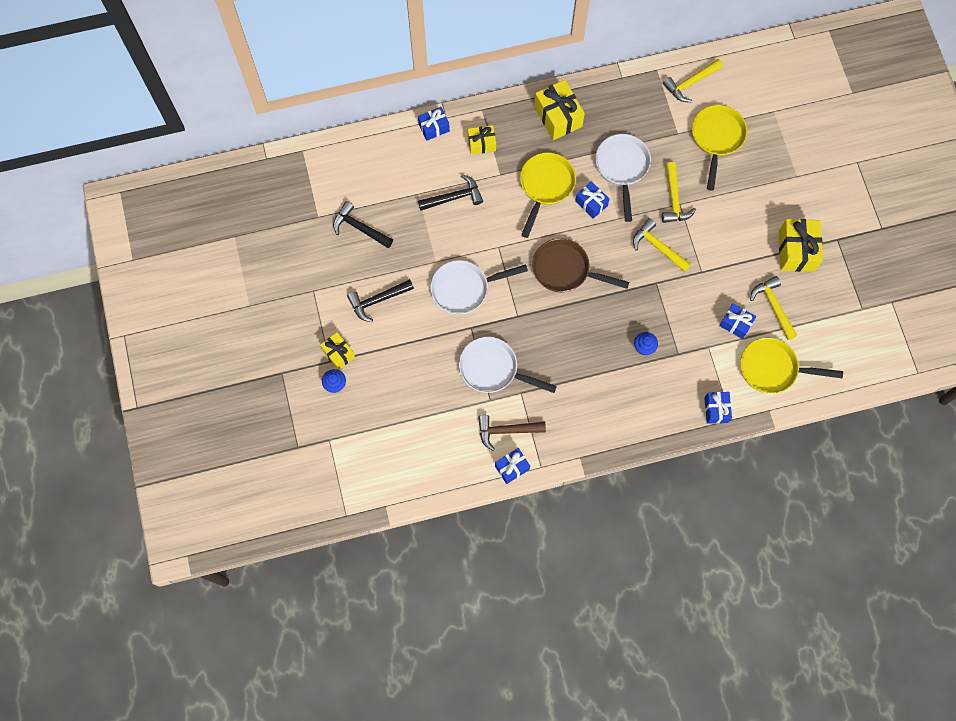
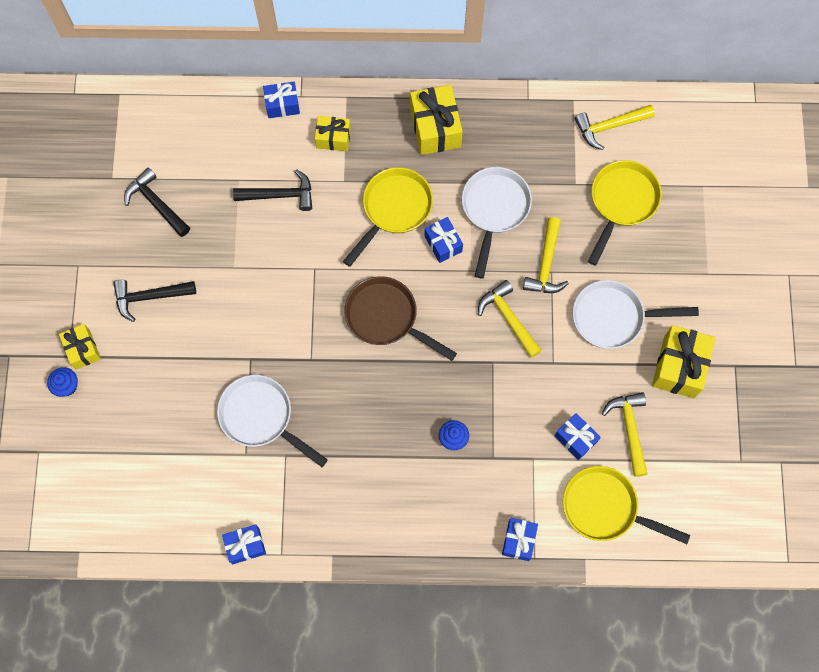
camera: 15 degrees right, 0 degrees up
white pan [430,260,528,315] -> white pan moved to [573,280,699,349]
brown hammer [478,415,546,451] -> none

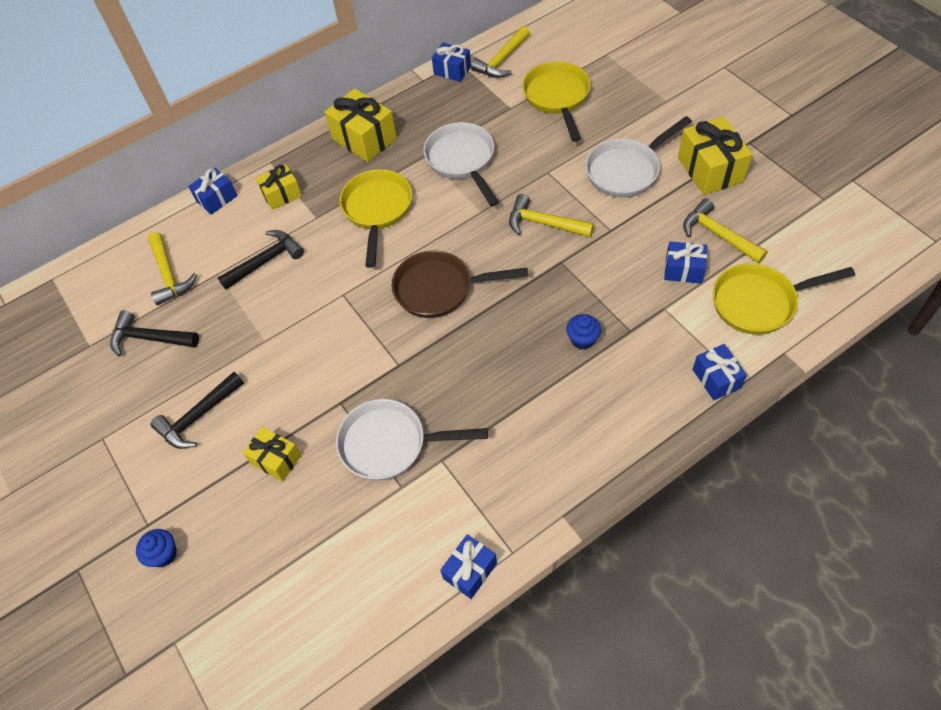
camera: 30 degrees left, 15 degrees down
yellow gift [59,324,101,370] -> yellow gift moved to [243,427,302,482]
blue gift [424,217,463,263] -> blue gift moved to [432,43,471,82]
yellow hammer [523,217,569,293] -> yellow hammer moved to [148,232,197,306]

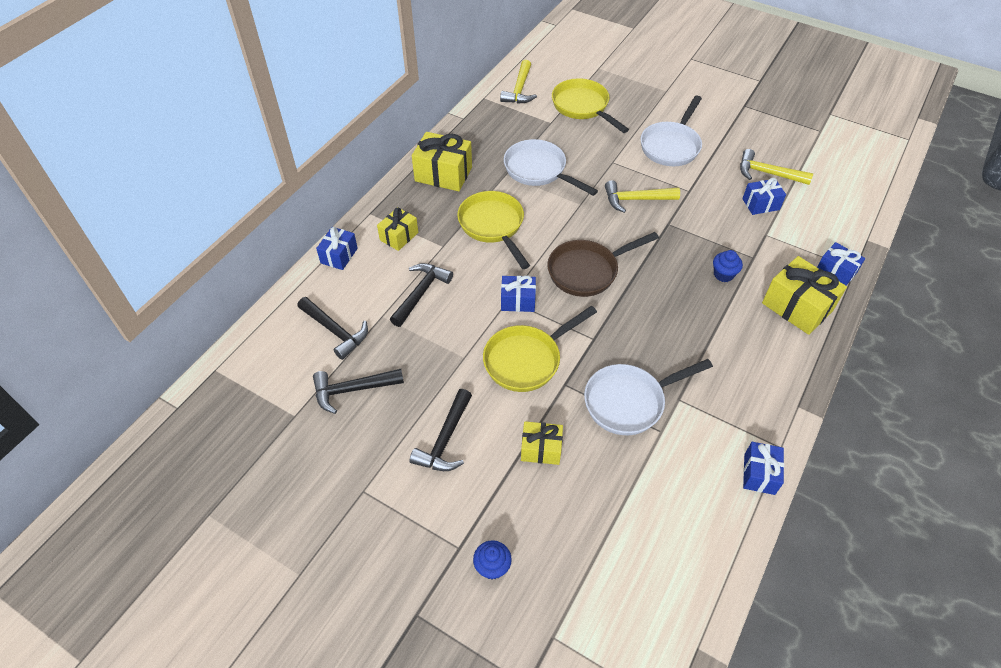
camera: 30 degrees left, 5 degrees down
yellow hammer [148,232,197,306] -> black hammer [297,297,368,360]
blue gift [432,43,471,82] -> blue gift moved to [501,275,536,312]
yellow gift [678,116,752,195] -> yellow gift moved to [762,256,847,335]
yellow pan [713,263,855,335] -> yellow pan moved to [483,306,597,392]

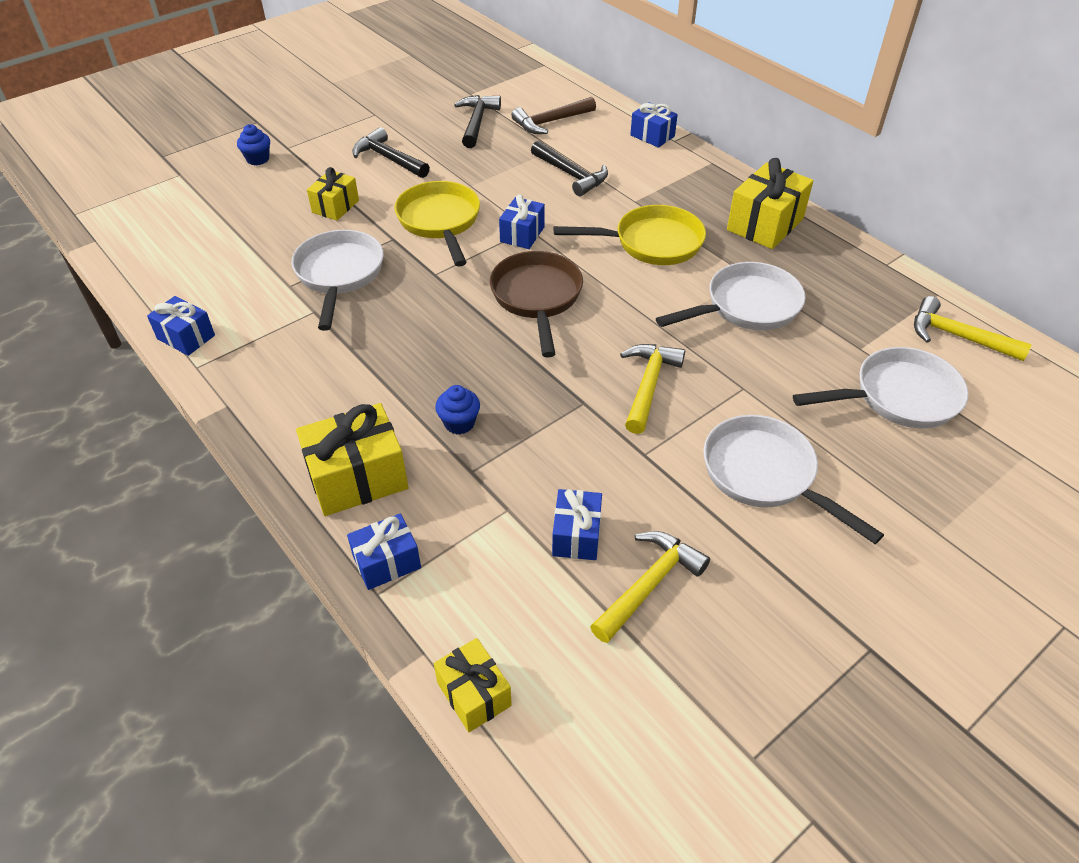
camera: 110 degrees right, 5 degrees down
black hammer [297,297,368,360] -> brown hammer [511,97,596,134]
yellow gift [377,207,418,251] -> yellow gift moved to [434,638,512,732]
yellow pan [552,78,629,133] -> white pan [793,347,969,428]

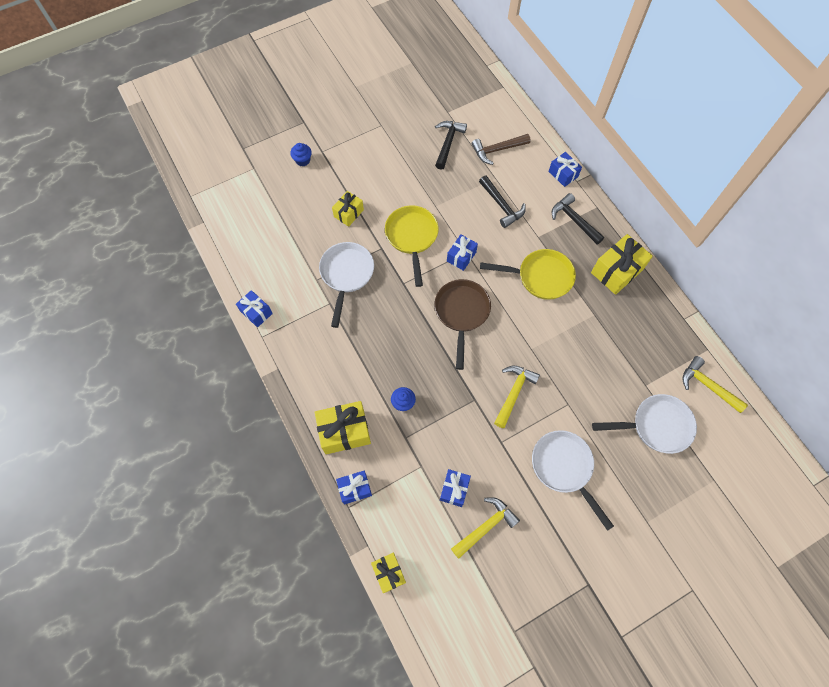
camera: 10 degrees right, 20 degrees up
black hammer [352,127,430,178] -> black hammer moved to [552,193,604,244]
white pan [656,262,806,330] -> none

